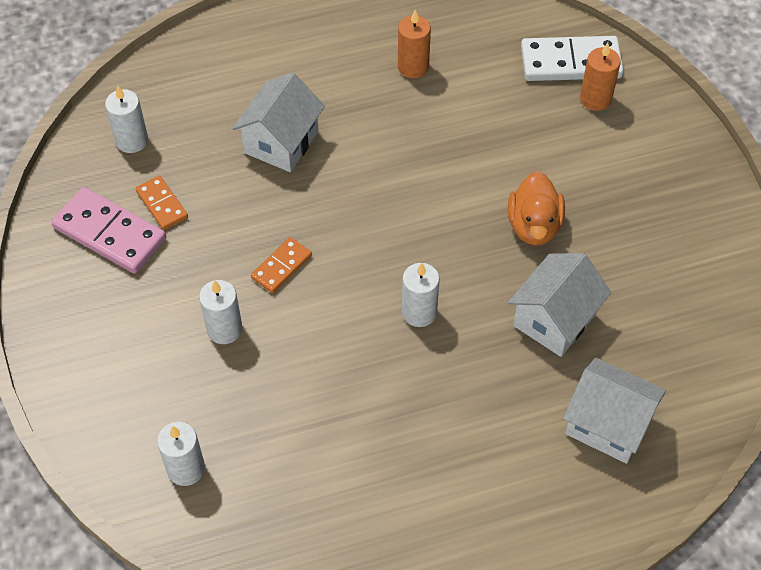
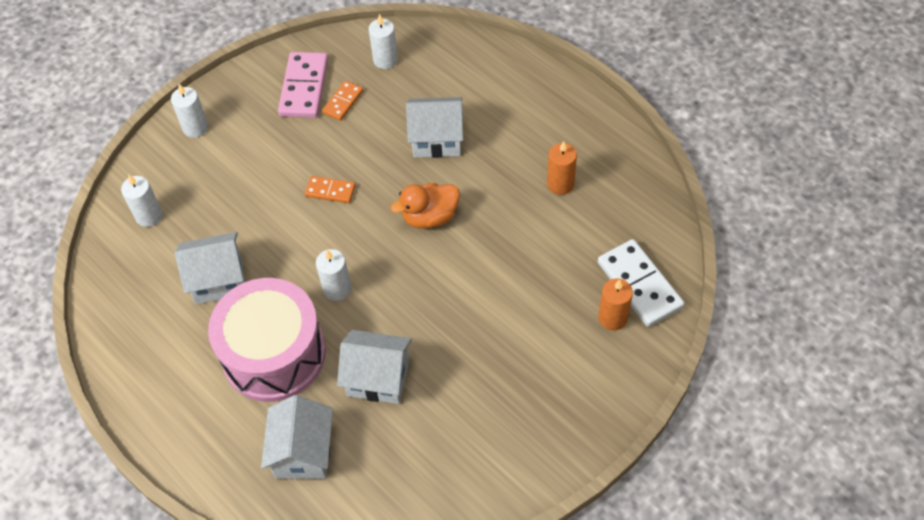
camera: 65 degrees right, 0 degrees up
white candle [199,280,242,344] -> white candle moved to [171,84,208,138]
orange duck [508,171,565,246] -> orange duck moved to [391,183,460,229]
none -> white house [175,232,245,304]
none -> pink drum [208,278,326,402]

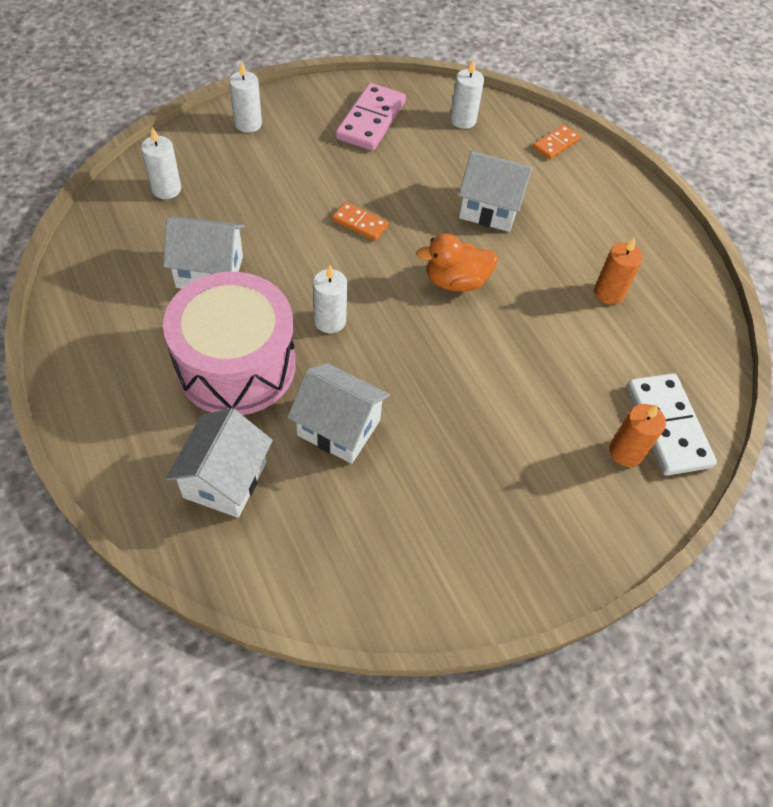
camera: 10 degrees right, 0 degrees up
orange domino [322,81,363,121] -> orange domino moved to [533,124,581,160]

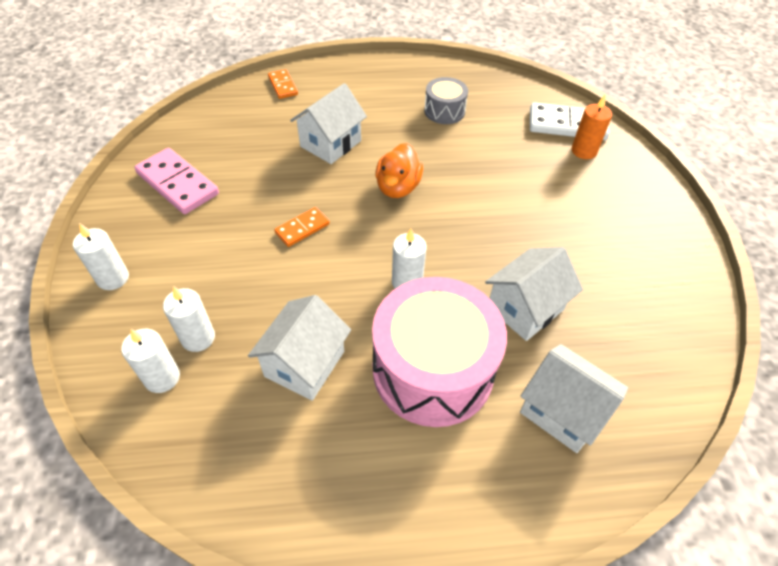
camera: 65 degrees left, 5 degrees down
white candle [450,59,484,129] -> white candle moved to [163,286,215,352]
orange candle [594,237,643,305] -> grey drum [424,77,468,124]

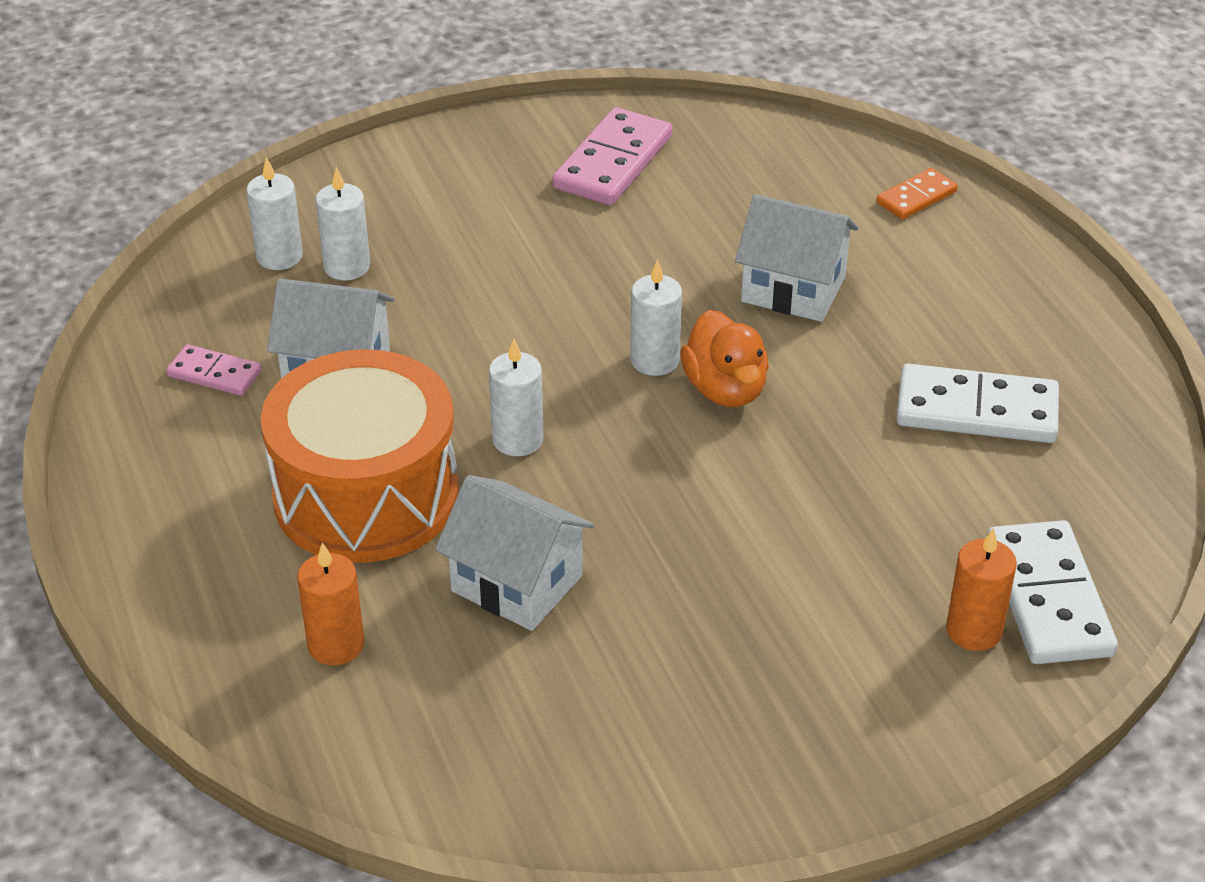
camera: 75 degrees right, 10 degrees down
white candle [73,223,129,290] -> white candle moved to [630,259,682,376]
orange domino [274,207,330,247] -> none
pink drum [372,277,507,427] -> orange drum [261,350,459,563]
orange duck [375,143,423,198] -> orange duck turned 105 degrees counterclockwise [680,310,769,407]
grey drum [424,77,468,124] -> white domino [896,364,1059,443]
white house [520,344,628,453] -> orange candle [297,542,364,665]
none -> pink domino [166,344,262,396]

